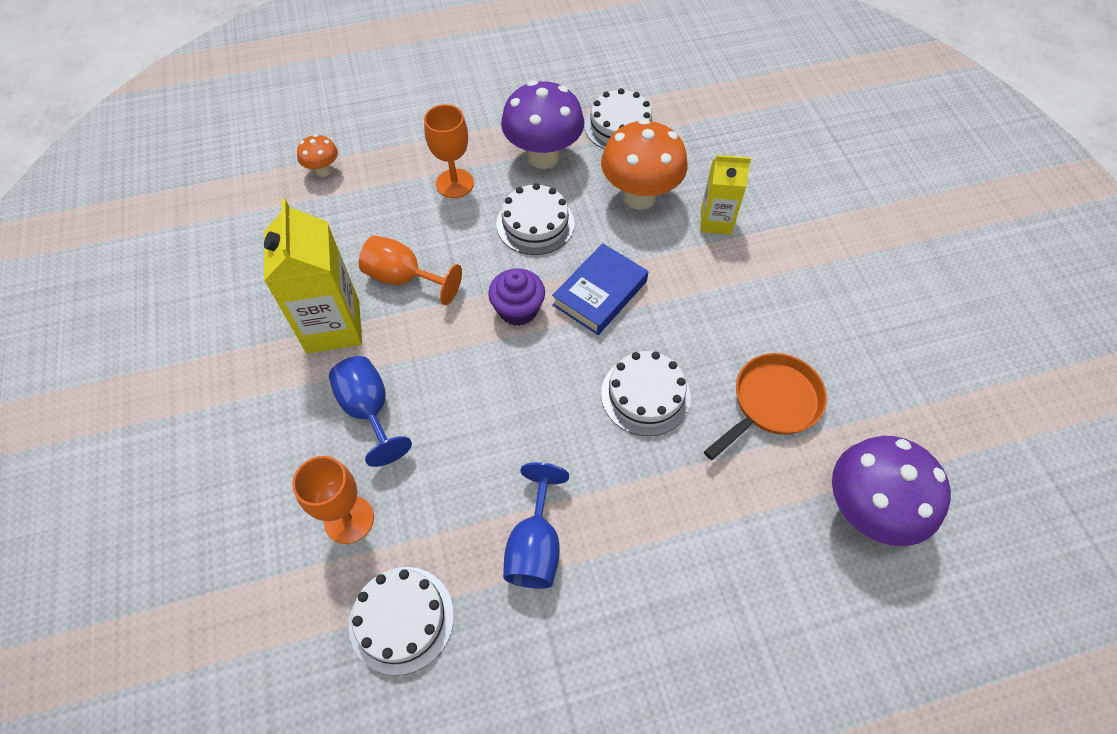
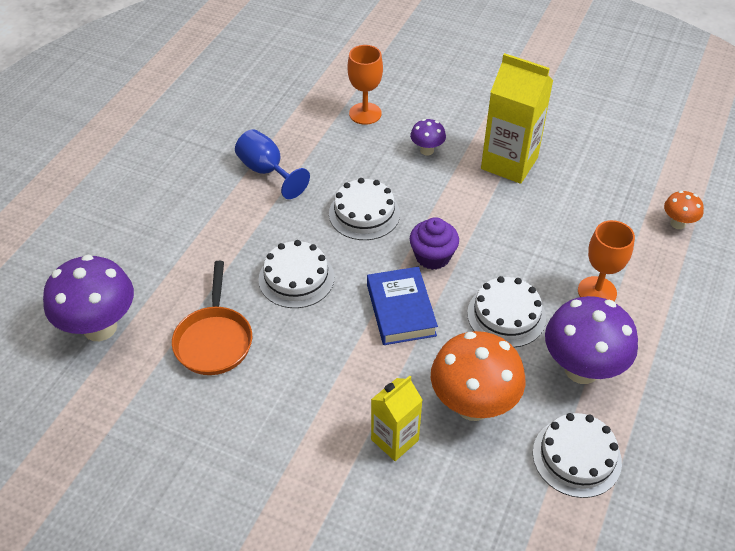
camera: 130 degrees right, 10 degrees down
blue goblet [329,356,412,467] -> purple mushroom [410,119,446,156]
white cake [349,567,454,676] -> white cake moved to [329,178,400,240]
orange goblet [359,235,462,305] -> none

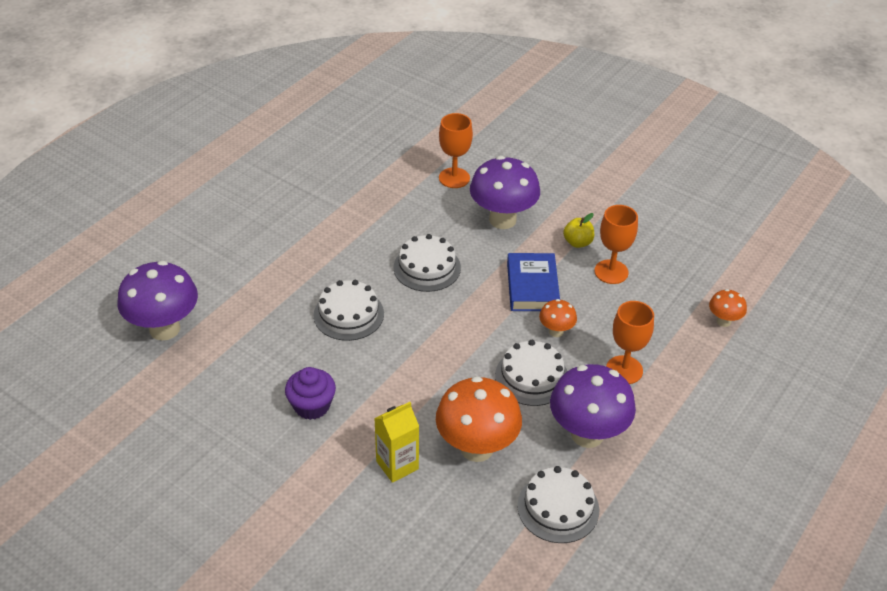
camera: 10 degrees right, 5 degrees down
orange pan [172,261,252,375] -> none
blue goblet [235,129,310,199] -> none
blue book [367,267,438,345] -> blue book moved to [507,253,560,311]
purple mushroom [410,119,446,156] -> purple mushroom [470,156,540,229], size x2.05
purple cupcake [410,217,459,270] -> purple cupcake moved to [285,367,336,420]
yellow carton [481,53,553,184] -> yellow apple [563,213,594,248]
none -> orange mushroom [539,299,577,337]
none -> orange goblet [594,205,638,284]

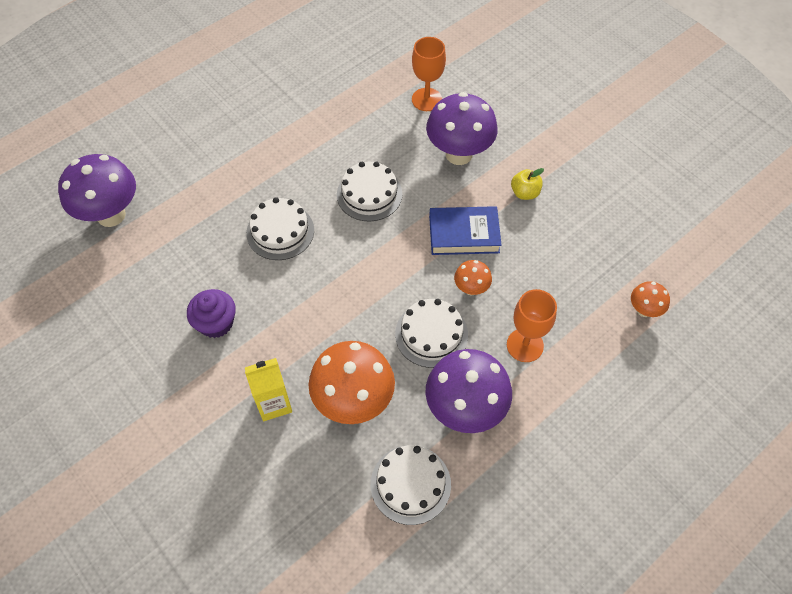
camera: 15 degrees right, 15 degrees up
blue book [507,253,560,311] -> blue book turned 75 degrees clockwise [429,206,502,255]
orange goblet [594,205,638,284] -> none

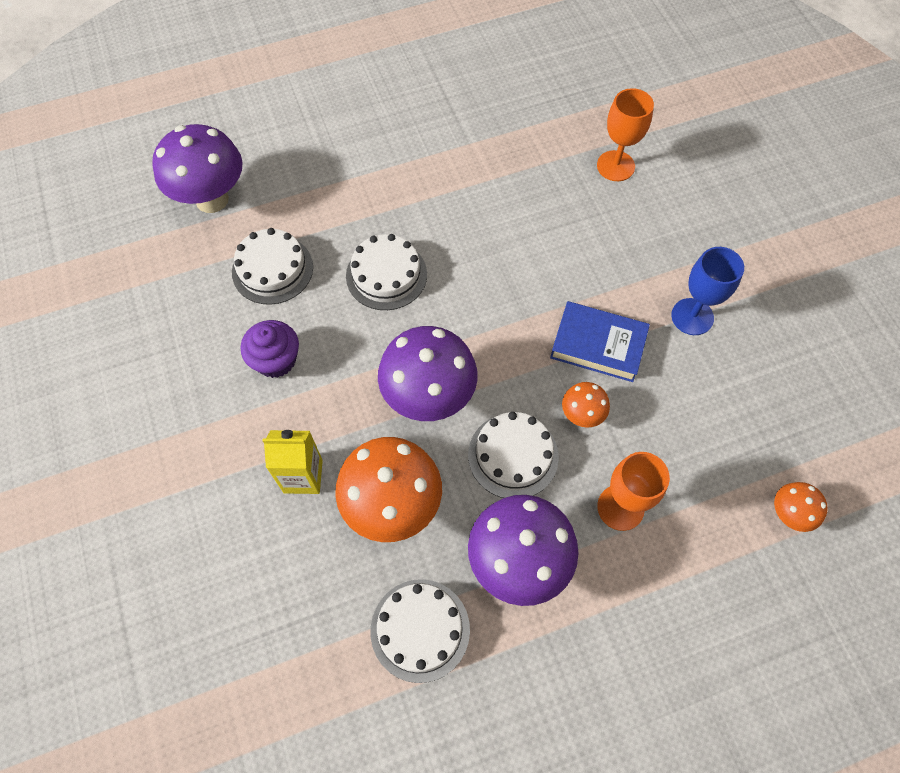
camera: 20 degrees right, 5 degrees up
white cake [337,161,403,222] -> white cake moved to [232,228,313,305]
purple mushroom [426,92,498,165] -> purple mushroom moved to [378,326,478,421]
yellow apple [511,168,544,200] -> blue goblet [671,247,744,335]

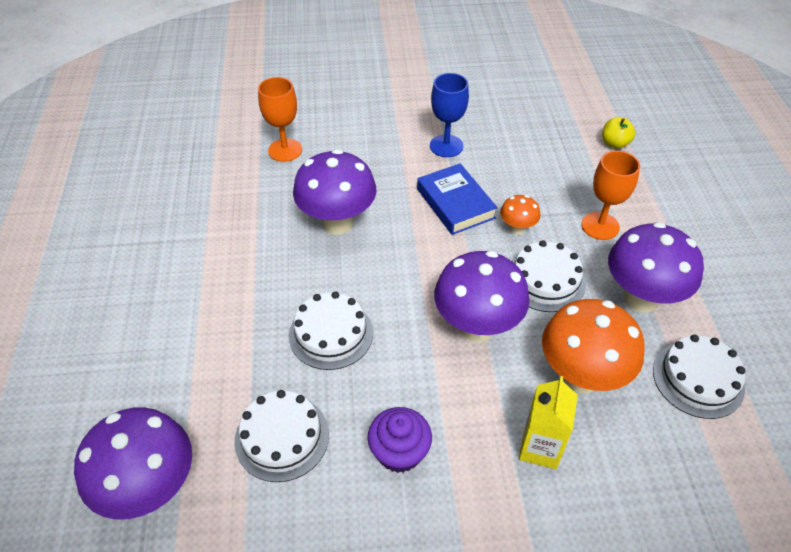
camera: 75 degrees left, 15 degrees down
blue book [550,301,650,382] -> blue book turned 60 degrees counterclockwise [417,163,498,235]
orange mushroom [774,482,828,532] -> yellow apple [602,117,635,149]
none -> purple mushroom [293,149,376,235]

